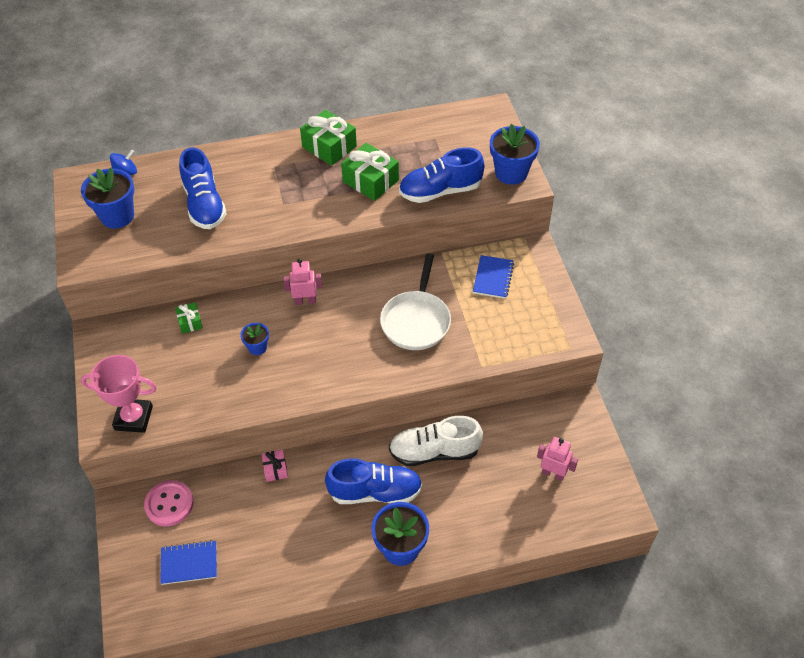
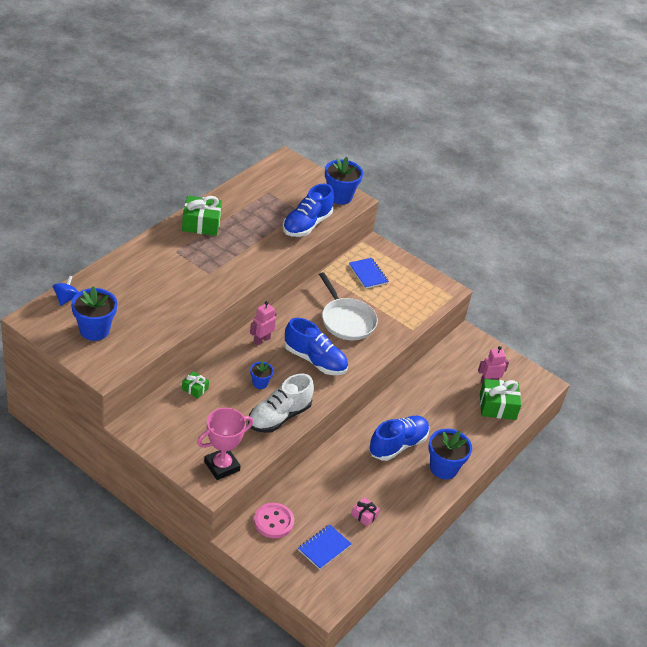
camera: 45 degrees left, 10 degrees down
blue shoe [179,147,227,229] -> blue shoe moved to [285,318,348,375]
pink gift [262,450,288,482] -> pink gift moved to [351,497,380,526]
green gift [341,143,399,201] -> green gift moved to [480,379,521,420]
white shoe [389,416,483,466] -> white shoe moved to [248,374,314,433]

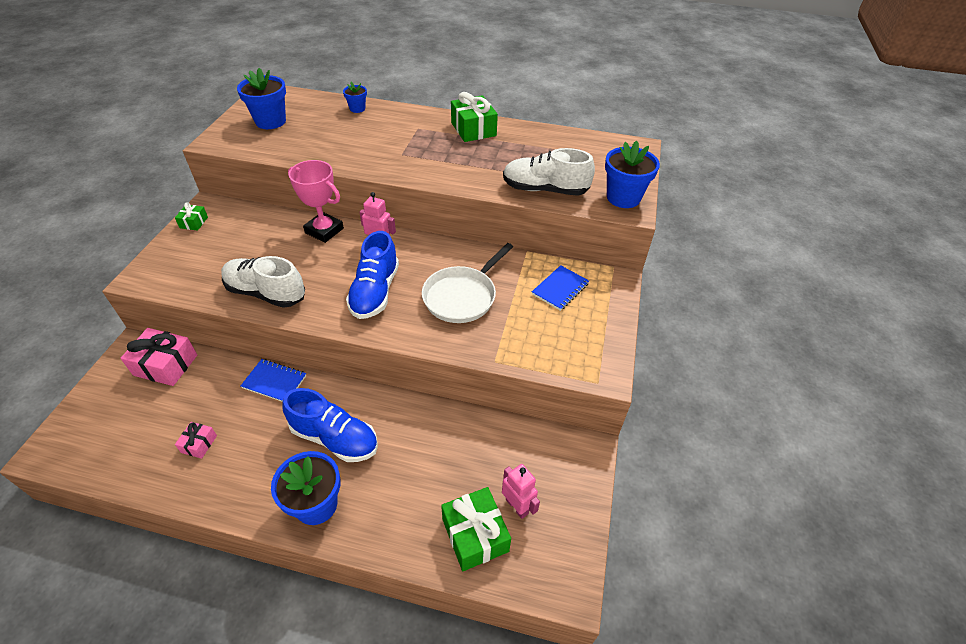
camera: 70 degrees right, 5 degrees up
blue spinning top [53,276,78,306] -> none
green gift [182,371,209,399] -> green gift moved to [175,202,208,231]
pink trophy [197,408,253,480] -> pink trophy moved to [288,160,344,243]
blue flower pot [250,361,274,389] -> blue flower pot moved to [343,82,367,113]
pink button [254,503,294,538] -> pink gift [120,328,197,386]
blue shoe [283,184,334,237] -> white shoe [503,148,595,196]
blue notebook [298,524,351,570] -> blue notebook moved to [241,359,306,402]

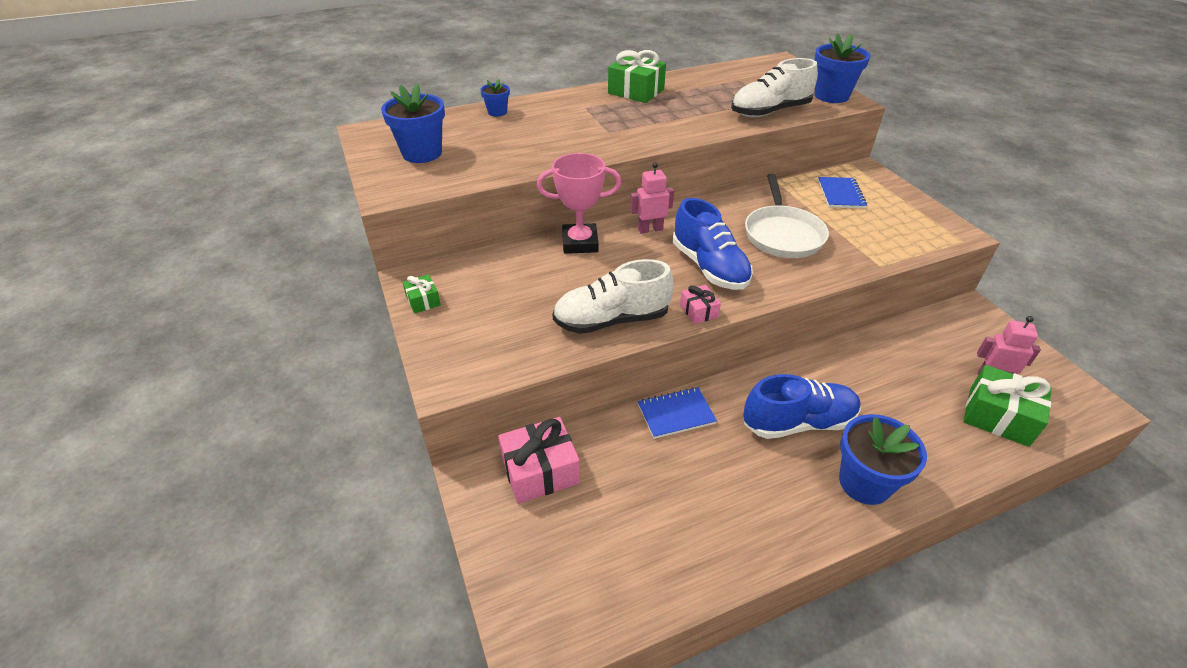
camera: 35 degrees left, 5 degrees down
pink gift [175,422,217,459] -> pink gift moved to [680,285,721,324]

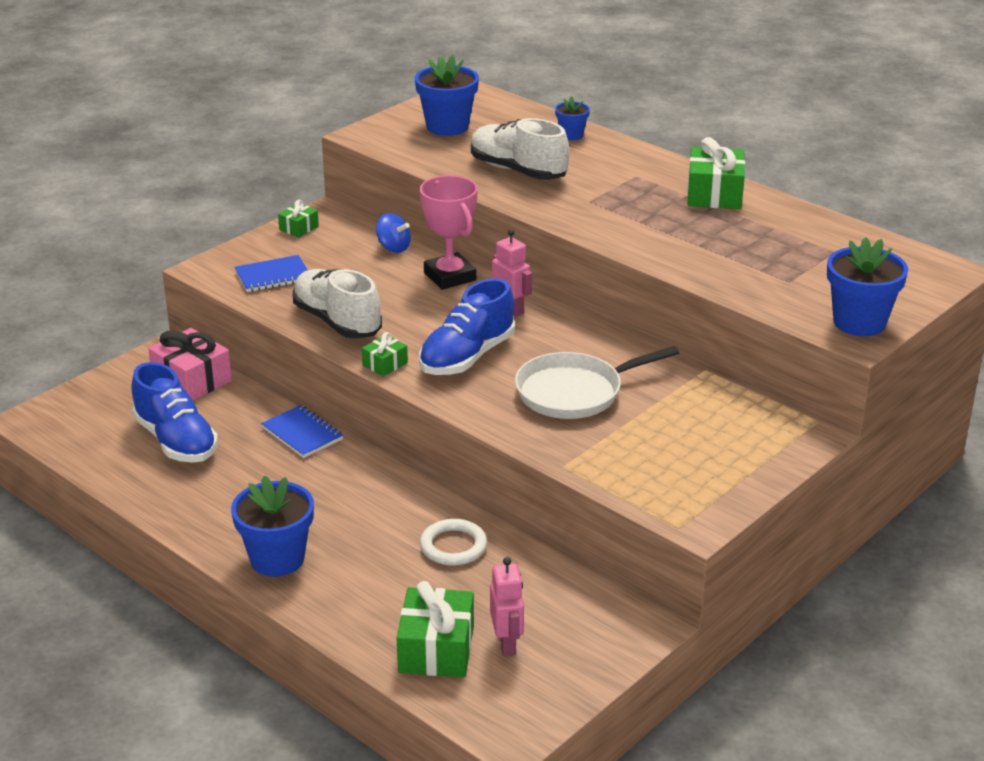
camera: 65 degrees right, 10 degrees down
pink gift [680,285,721,324] -> green gift [362,332,408,376]
white shoe [731,58,818,117] -> white shoe moved to [471,118,569,180]
blue shoe [743,374,861,439] -> blue shoe moved to [131,362,218,463]
blue notebook [818,177,867,208] -> blue notebook moved to [234,255,308,292]
none -> blue spinning top [376,213,411,253]
none -> white ring [420,519,487,566]

